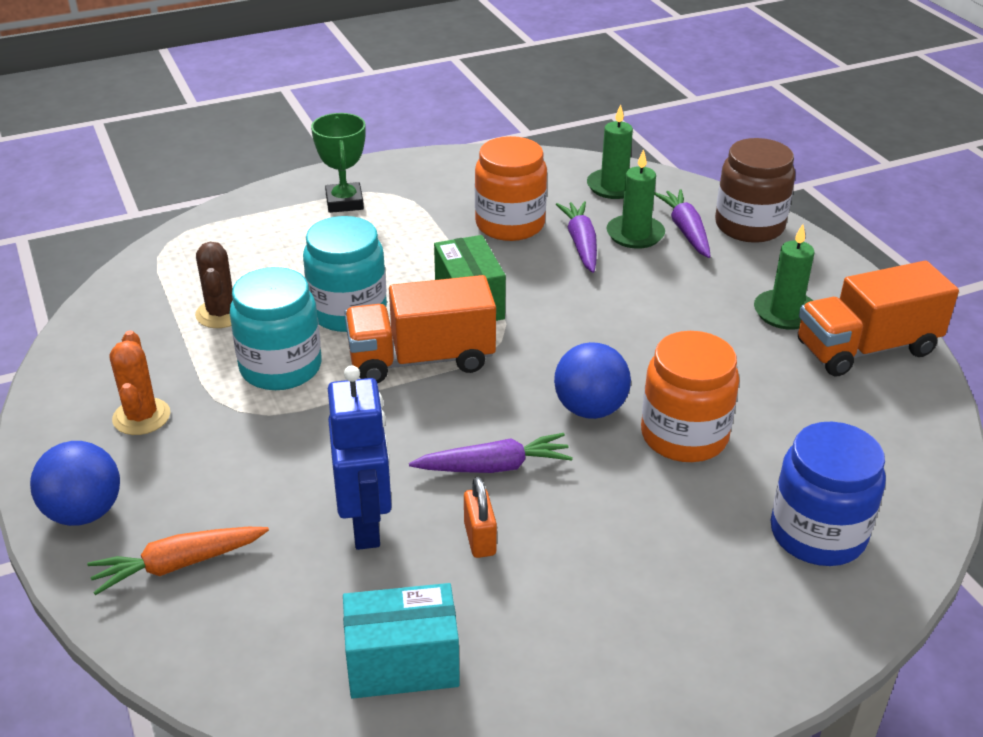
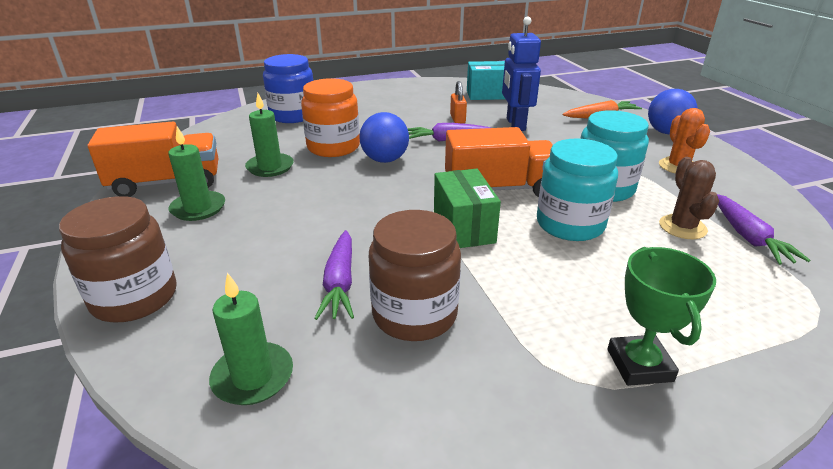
camera: 175 degrees left, 5 degrees down
orange jar [475,136,547,241] -> brown jar [369,210,461,341]
green candle [607,149,665,249] -> green candle moved to [245,93,294,177]
purple carrot [654,189,711,258] -> purple carrot moved to [717,194,810,265]

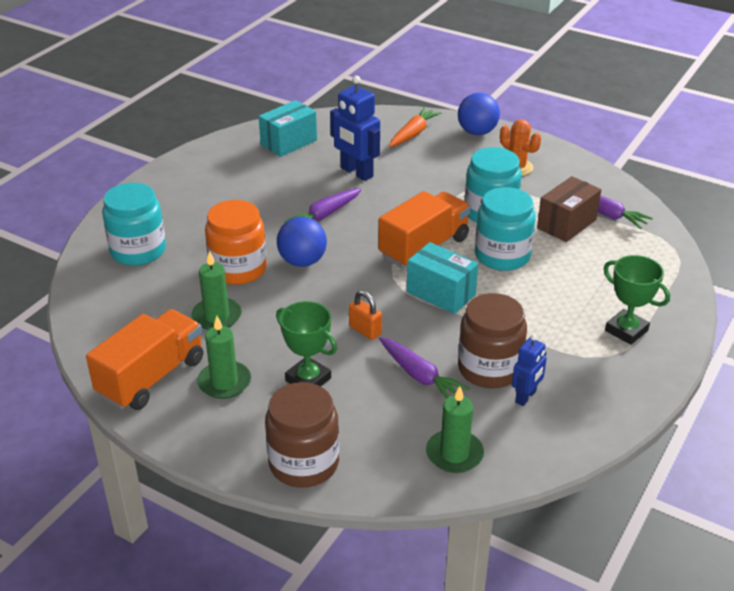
camera: 40 degrees left, 5 degrees up
blue jar [263,54,313,123] -> turquoise jar [102,183,166,266]
green box [434,169,501,248] -> turquoise box [407,242,478,314]
orange padlock [450,81,467,123] -> orange padlock moved to [349,290,382,340]
brown cactus [659,157,719,239] -> brown box [537,176,601,242]
none -> green trophy [276,301,337,386]
none -> blue robot [512,334,547,406]

